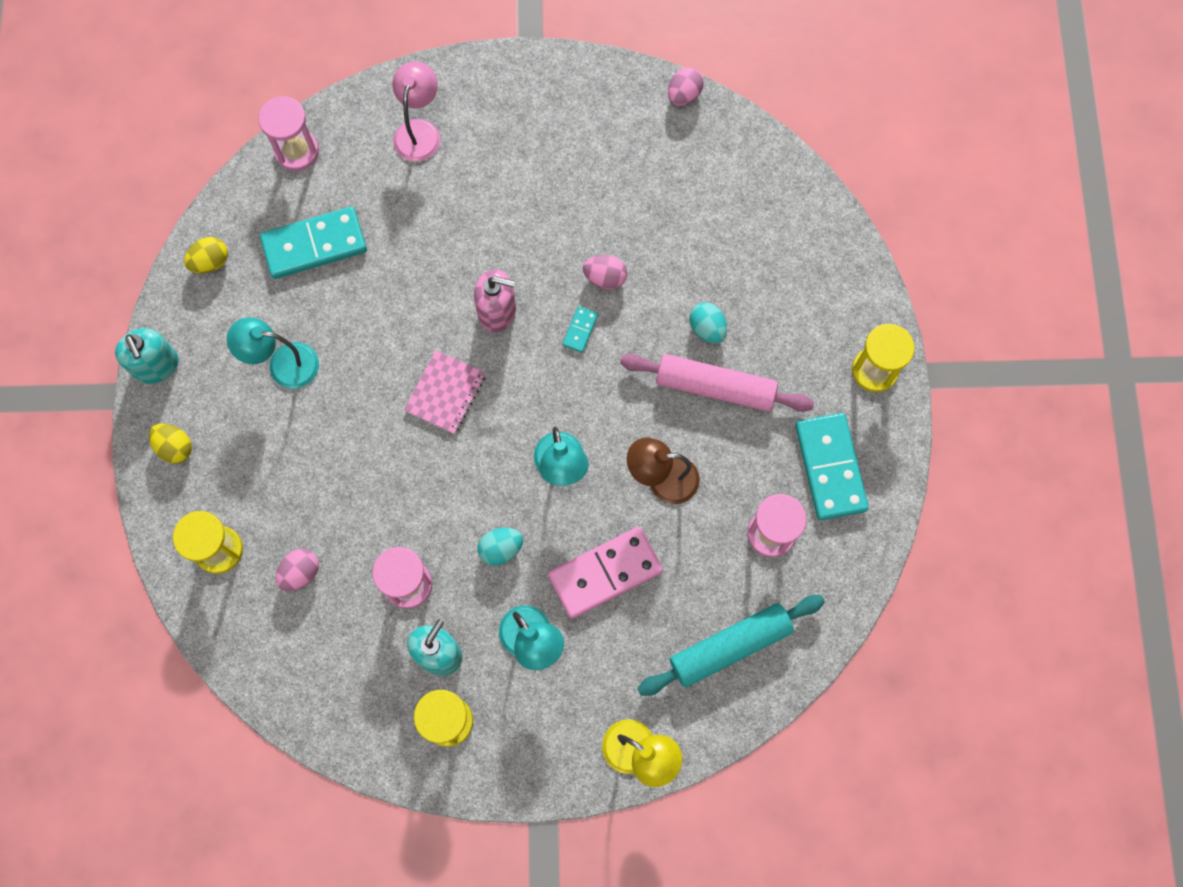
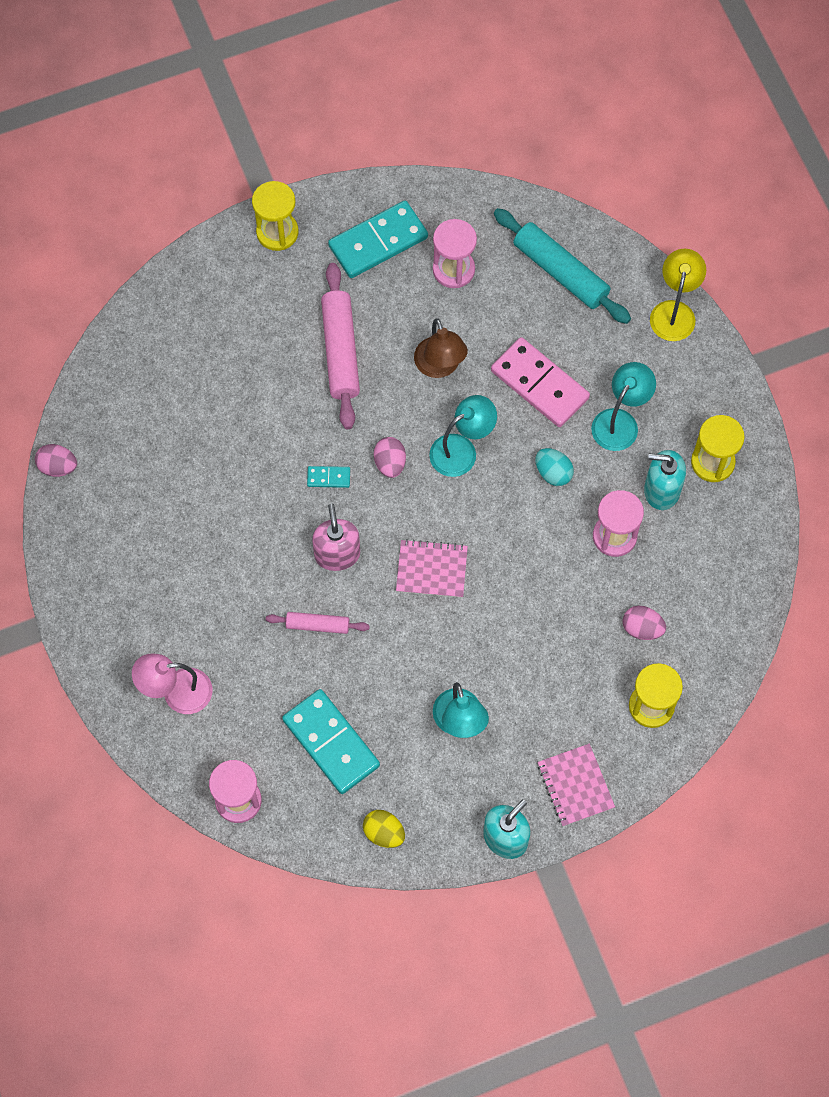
camera: 110 degrees left, 5 degrees down
yellow egg [149,424,192,464] -> pink notebook [537,744,615,826]
pink egg [583,255,627,289] -> pink egg moved to [374,437,406,478]
turquoise egg [689,302,727,344] -> none
none -> pink rolling pin [266,612,370,634]

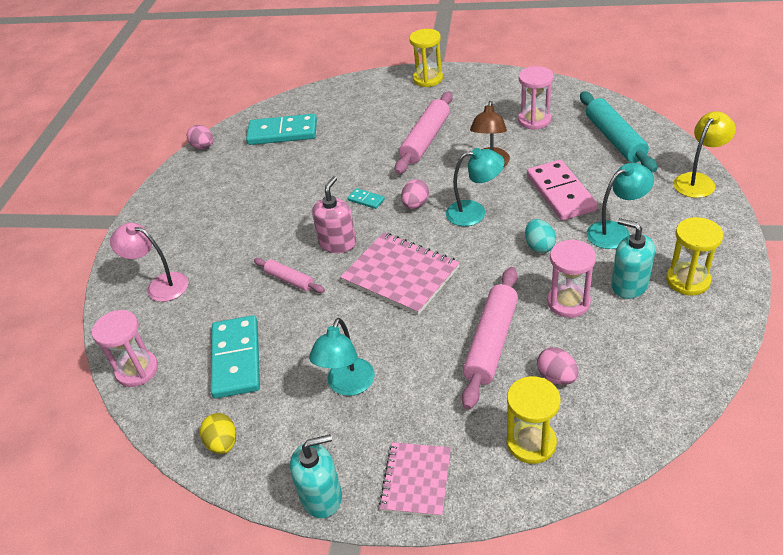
camera: 35 degrees right, 25 degrees down
turquoise domino [328,201,428,278] -> turquoise domino moved to [246,114,317,145]
pink notebook [396,539,468,598] -> pink notebook [340,232,460,315], size x1.57
none -> pink rolling pin [462,267,518,410]

